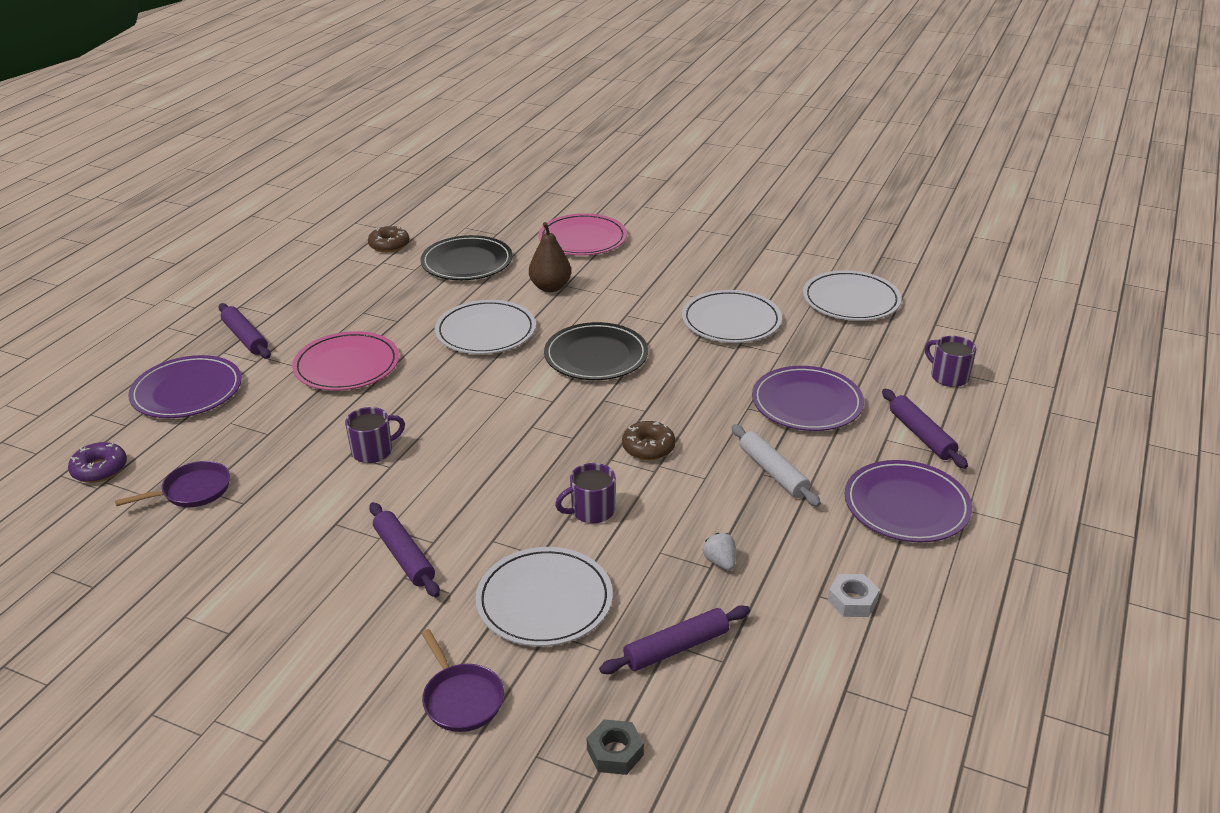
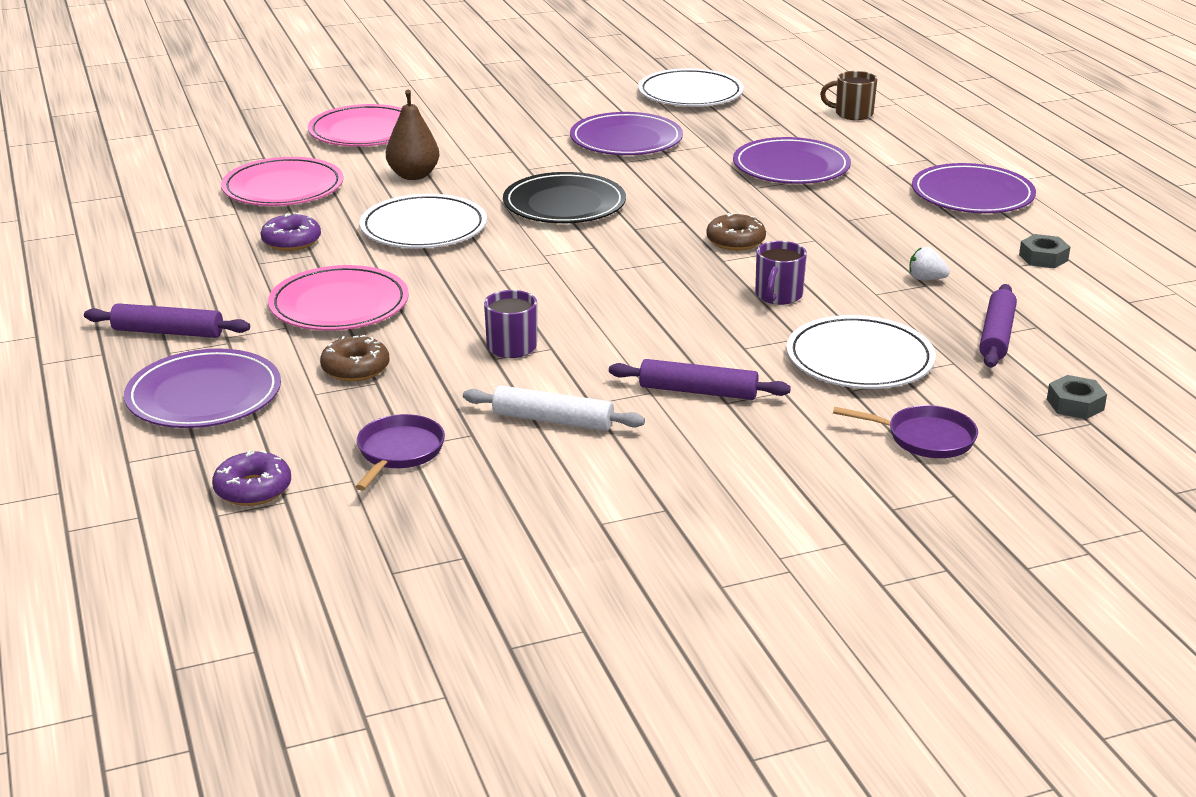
camera: 45 degrees left, 5 degrees down
brown donut [368,225,409,253] -> brown donut moved to [320,335,390,382]
black plate [420,235,513,280] -> pink plate [221,157,344,206]
white plate [682,290,782,343] -> purple plate [570,112,683,155]
white rolling pin [731,424,821,507] -> white rolling pin moved to [463,385,645,431]
white nut [828,574,880,617] -> grey nut [1019,234,1070,268]
purple rolling pin [882,389,968,469] -> none
purple mug [925,336,976,387] -> brown mug [820,71,877,120]
none -> purple donut [261,213,321,251]

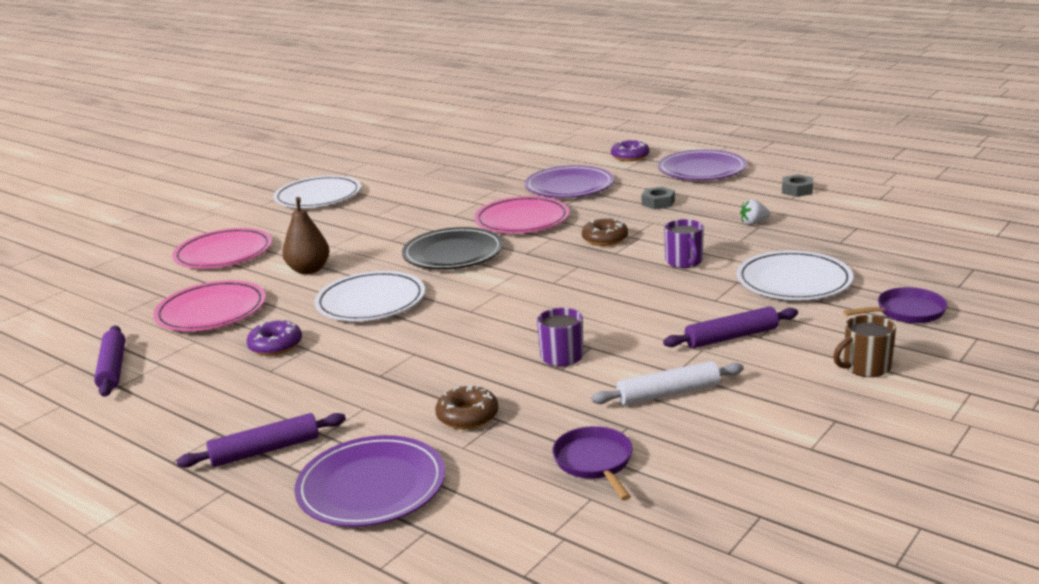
camera: 30 degrees left, 5 degrees down
purple donut [212,450,291,506] -> purple donut moved to [611,139,650,161]
pink plate [268,265,409,331] -> pink plate moved to [474,196,570,233]
purple plate [570,112,683,155] -> none
white plate [638,68,744,106] -> white plate moved to [273,176,361,208]
brown mug [820,71,877,120] -> brown mug moved to [833,315,896,377]
purple rolling pin [979,284,1017,368] -> purple rolling pin moved to [94,325,125,397]
grey nut [1047,375,1107,419] -> grey nut moved to [642,187,675,209]

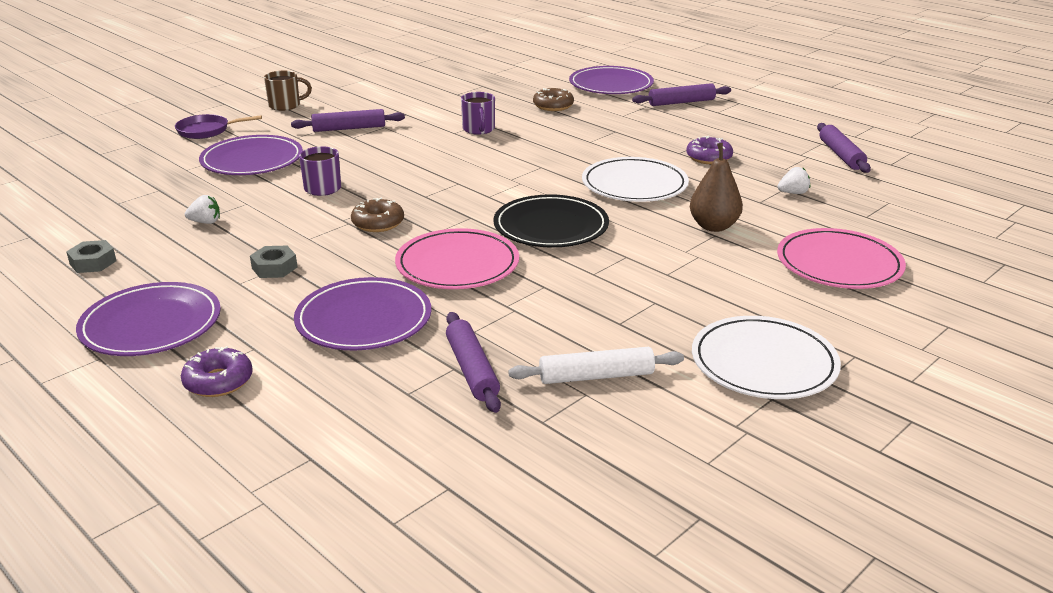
camera: 175 degrees left, 5 degrees up
pink plate [153,280,266,331] -> white strawberry [778,167,810,194]
purple pan [552,426,633,500] -> none
white rolling pin [591,361,744,406] -> white rolling pin moved to [508,347,684,384]
white plate [737,250,853,300] -> purple plate [199,135,303,175]
none -> purple rolling pin [446,312,501,413]

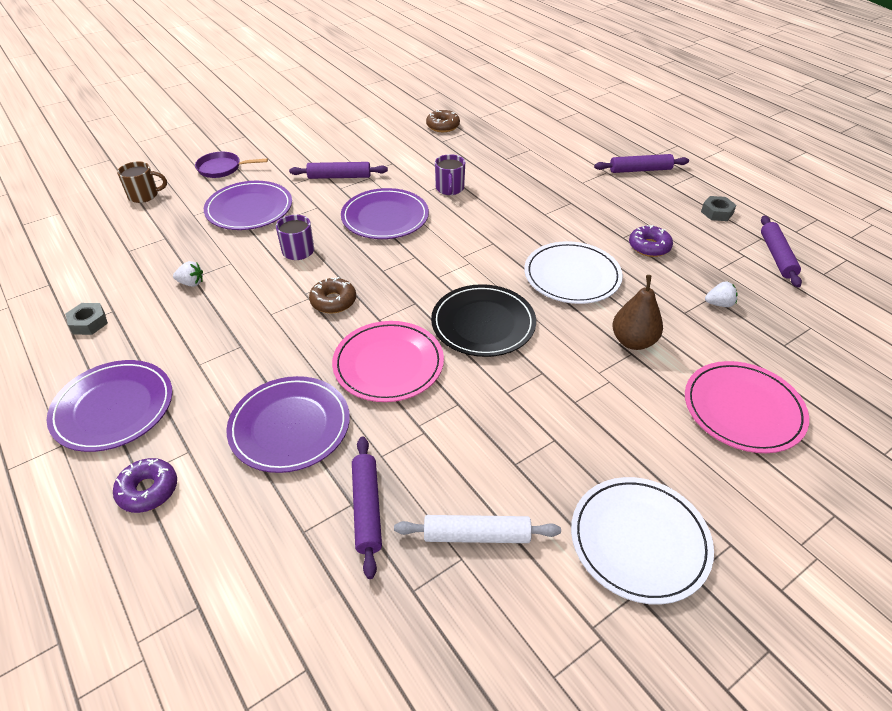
camera: 10 degrees right, 15 degrees up
grey nut [250,246,298,278] -> grey nut moved to [701,196,736,221]
brown mug [264,71,312,111] -> brown mug moved to [117,161,167,203]
brown donut [533,88,574,111] -> brown donut moved to [426,110,460,132]
purple plate [569,66,654,94] -> purple plate moved to [341,188,429,239]

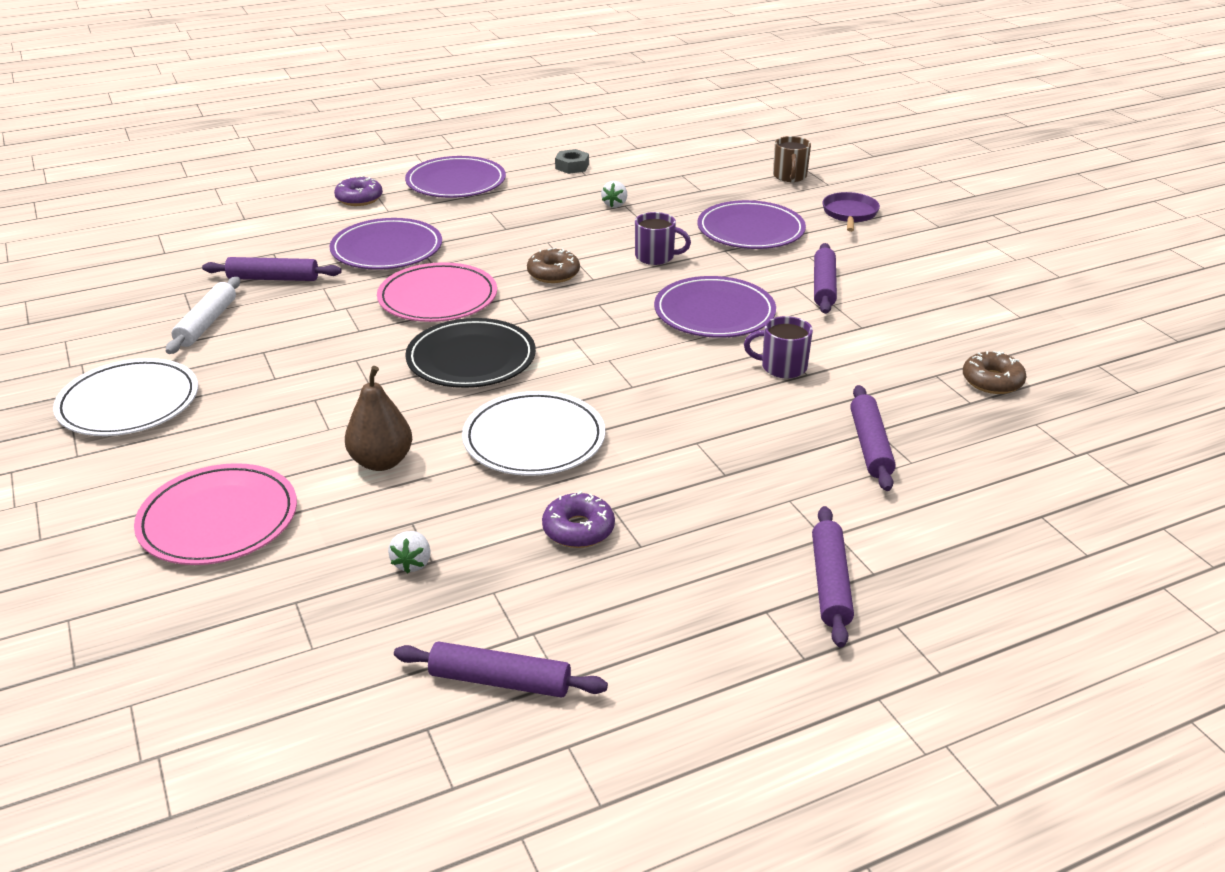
camera: 100 degrees right, 10 degrees down
grey nut [701,196,736,221] -> none
none -> purple rolling pin [850,385,896,491]

